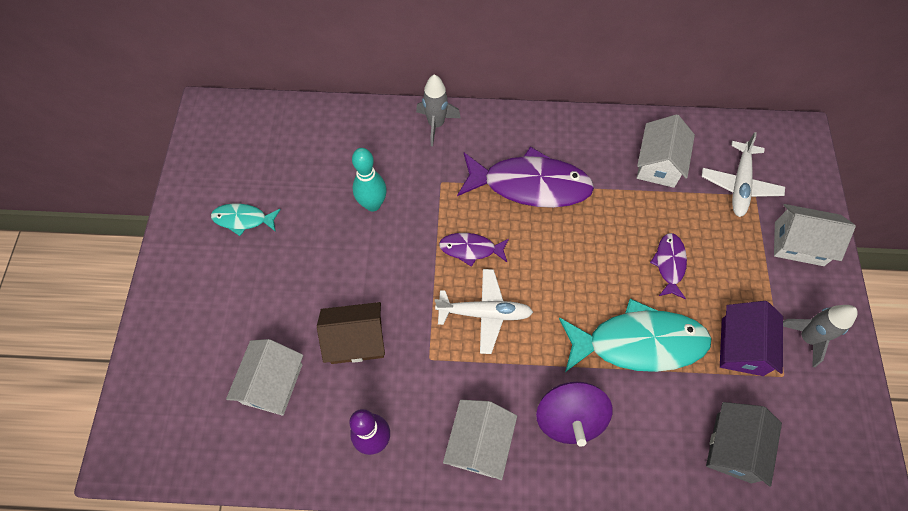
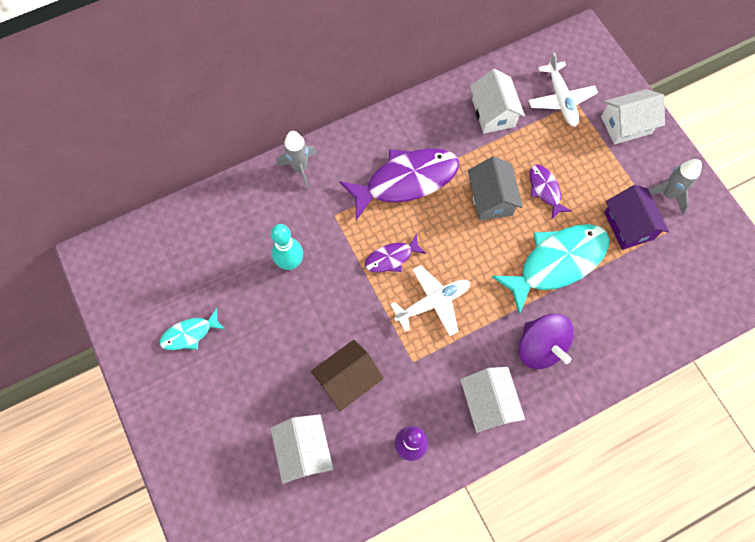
camera: 30 degrees left, 5 degrees up
grey house [706,402,782,486] -> grey house moved to [468,156,523,221]

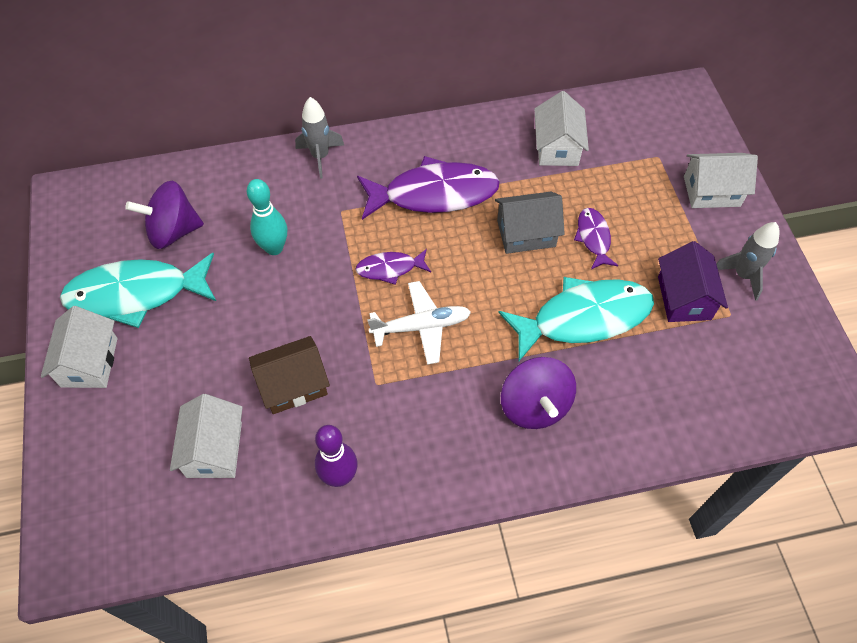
camera: 15 degrees right, 10 degrees down
turquoise fish [160,308,225,350] -> turquoise fish [60,253,217,328], size x2.00
white house [460,367,525,433] -> white house moved to [41,306,118,388]
grey house [468,156,523,221] -> grey house turned 75 degrees clockwise [495,192,565,254]
white plane [529,53,598,127] -> none
none -> purple spinning top [125,181,204,249]

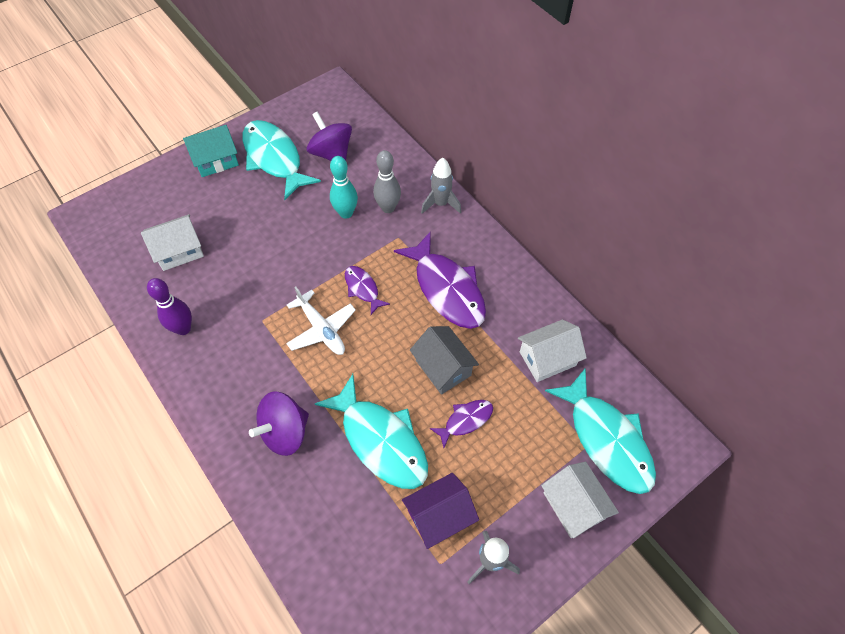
camera: 65 degrees right, 0 degrees up
white house [41,306,118,388] -> turquoise house [183,125,239,177]
brown house [249,336,330,414] -> none
none -> grey bowling pin [373,150,401,213]
none -> turquoise fish [545,368,656,494]

